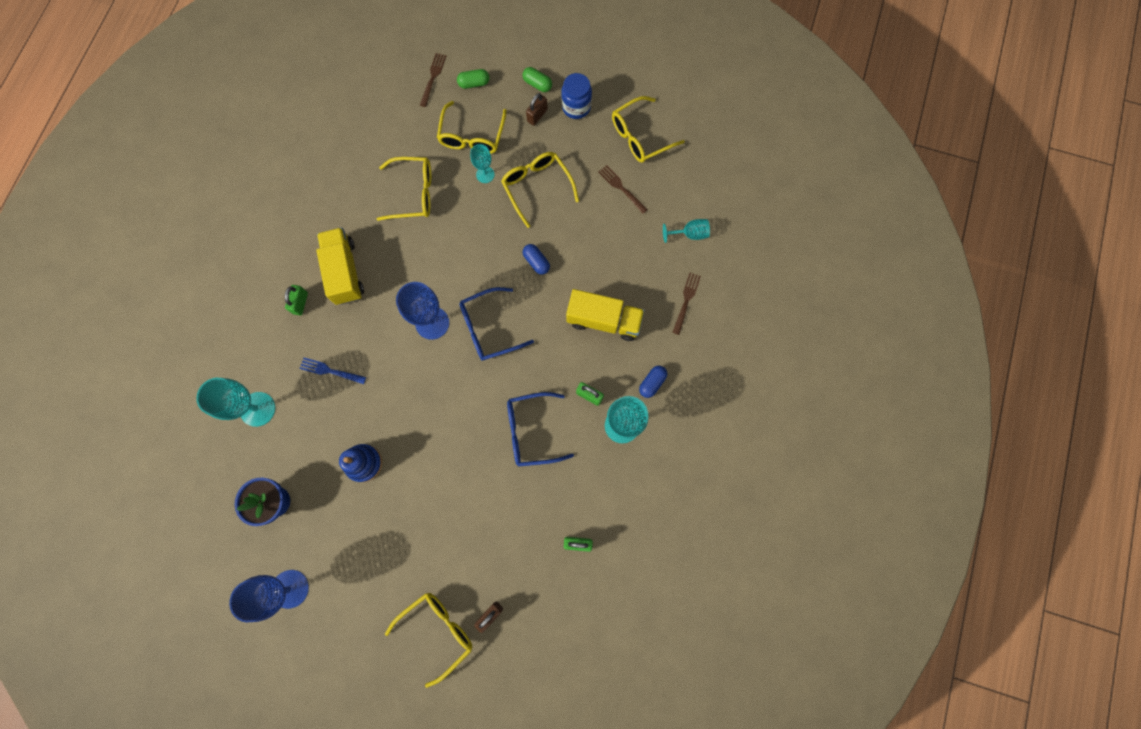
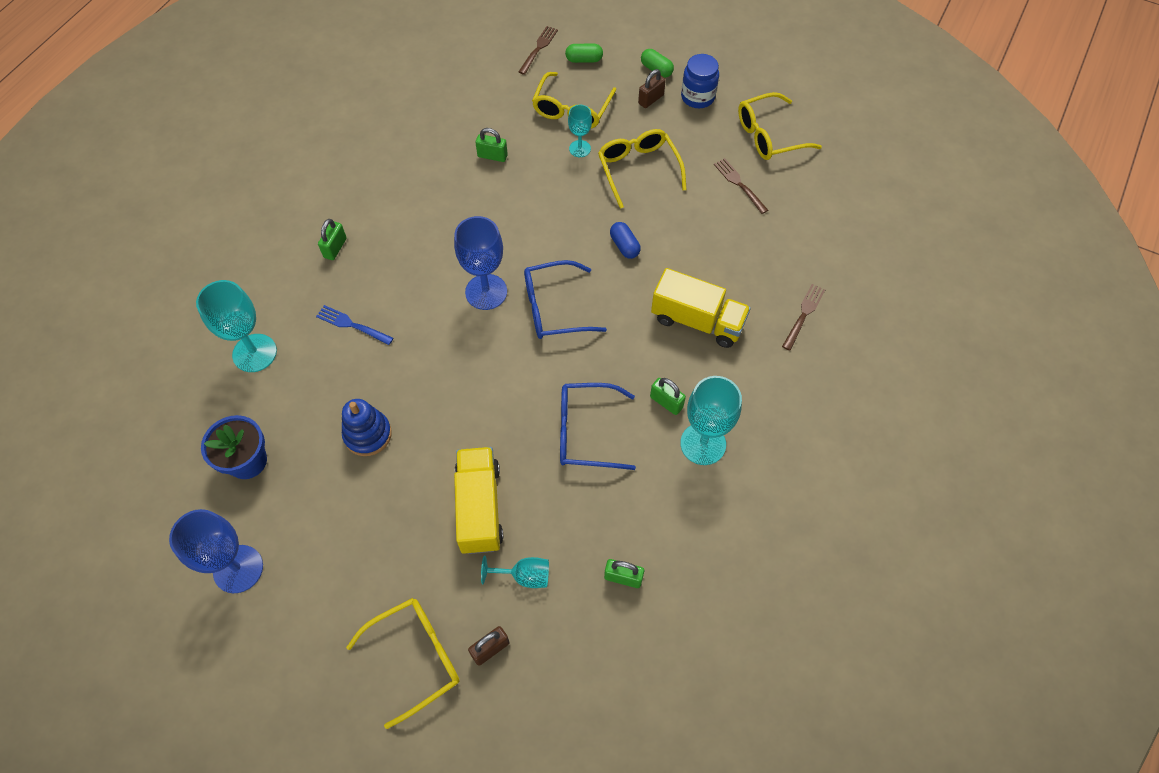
camera: 10 degrees right, 15 degrees down
yellow truck [316,227,364,305] -> yellow truck moved to [454,447,503,554]
yellow glasses [377,157,431,221] -> green padlock [475,128,508,162]
blue capsule [639,366,667,398] -> none
turquoise goblet [663,219,710,243] -> turquoise goblet moved to [481,556,549,588]

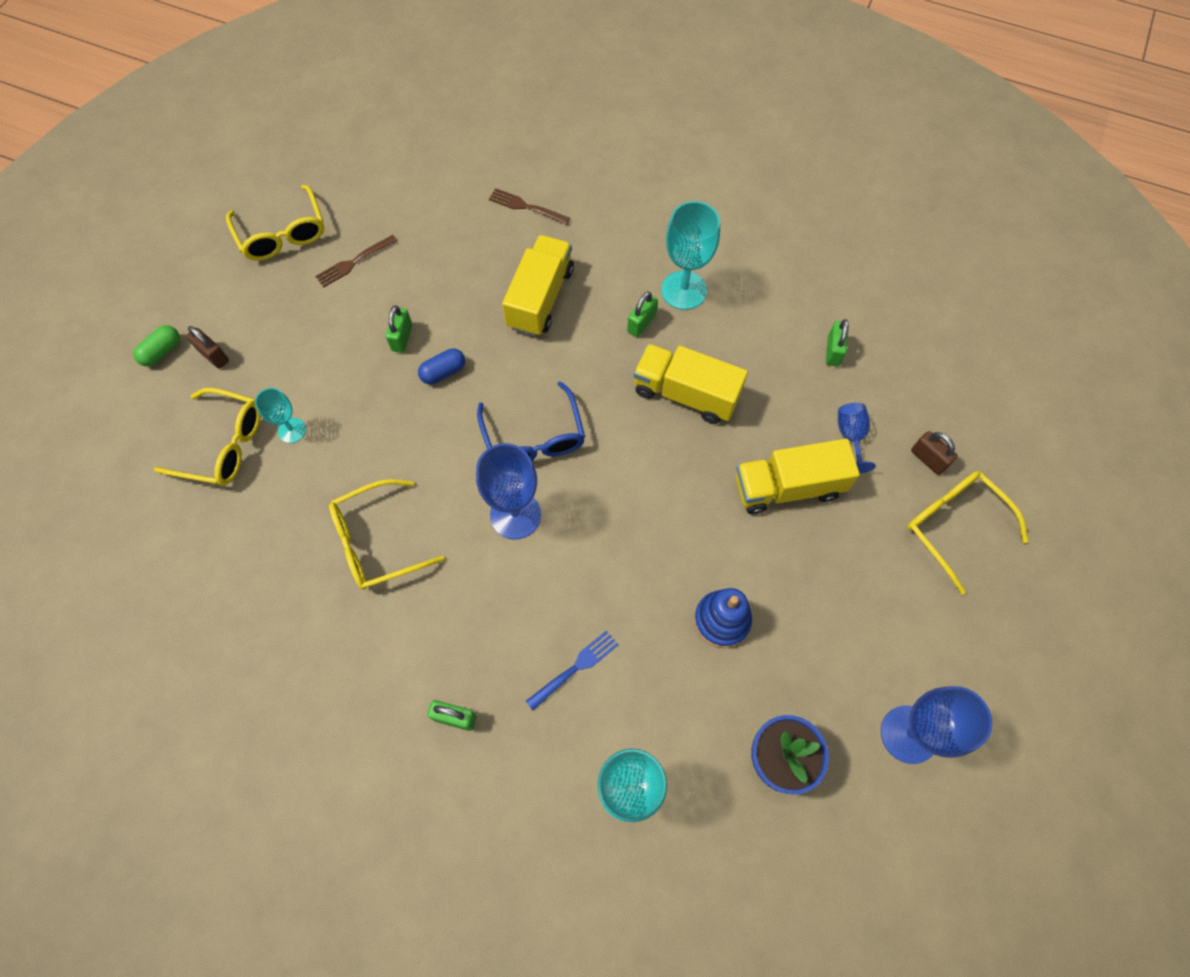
camera: 95 degrees left, 5 degrees up
blue fork [316,305,393,345] -> blue fork turned 150 degrees counterclockwise [526,630,619,710]
green padlock [475,128,508,162] -> green padlock moved to [386,306,412,353]
turquoise goblet [481,556,549,588] -> blue goblet [838,403,876,474]
brown fork [519,26,558,75] -> none
blue glasses [560,383,636,470] -> yellow truck [633,344,748,424]
green capsule [565,44,603,63] -> none
yellow glasses [598,129,687,209] -> yellow glasses moved to [329,479,444,590]
blue jar [681,54,719,108] -> none

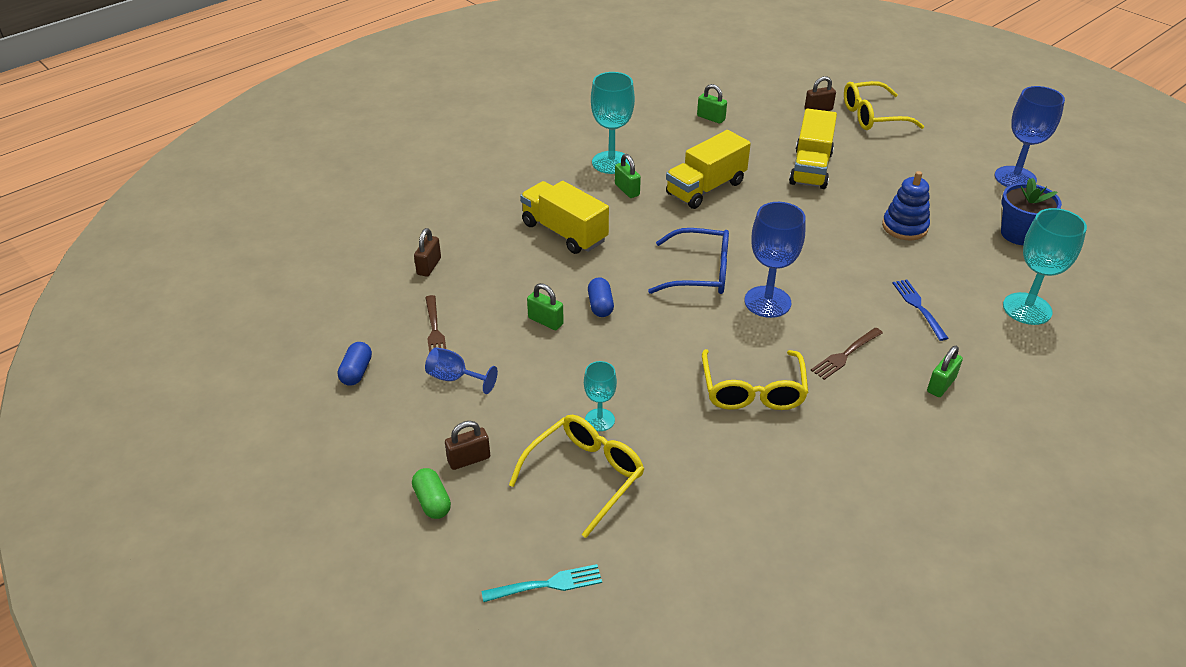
camera: 65 degrees left, 25 degrees down
yellow glasses [226,185,324,261] -> blue capsule [338,342,372,385]
brown fork [489,188,570,225] -> brown fork moved to [811,328,883,380]
blue goblet [838,403,876,474] -> blue goblet moved to [425,347,498,394]
none -> brown padlock [414,228,441,277]
none -> turquoise fork [481,564,602,602]

